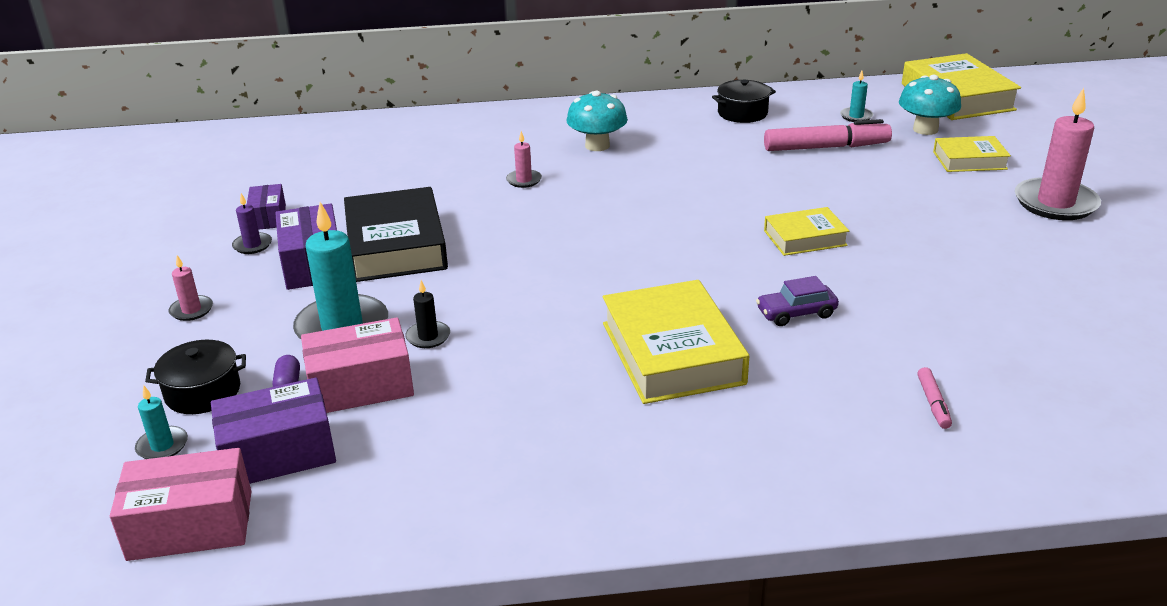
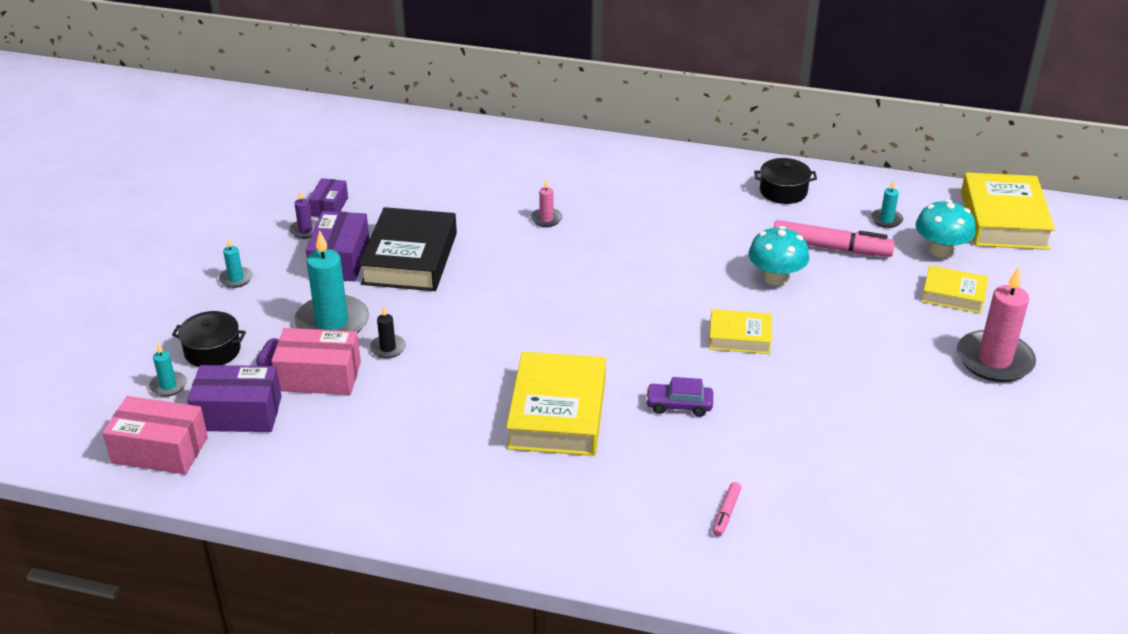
camera: 20 degrees right, 5 degrees up
pink candle [169,255,213,321] -> turquoise candle [219,238,253,288]
turquoise mushroom [567,91,628,151] -> turquoise mushroom moved to [748,226,809,286]

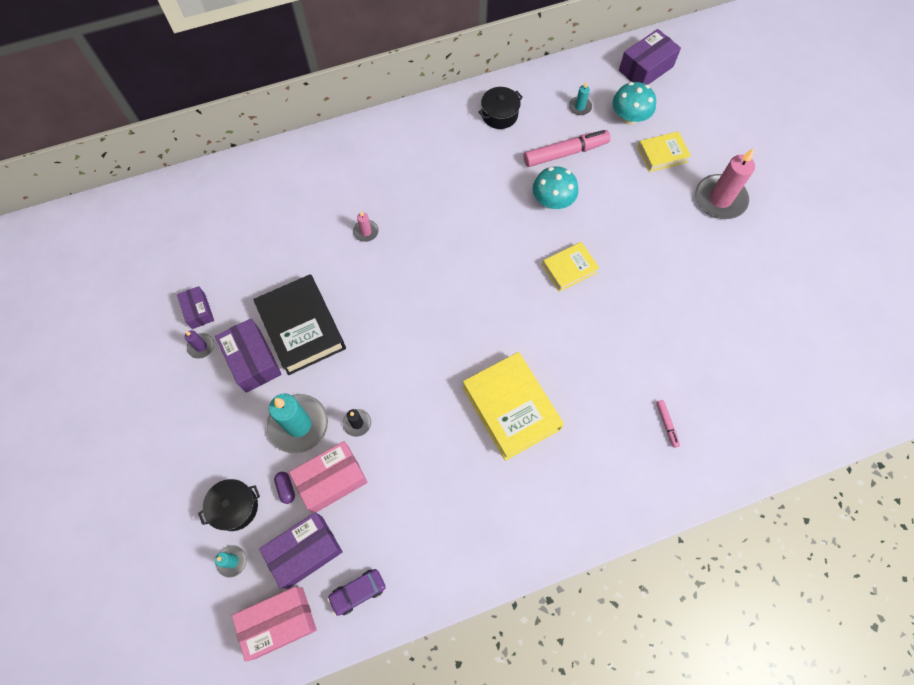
camera: 35 degrees left, 30 degrees up
turquoise candle [219,238,253,288] -> none
purple car [645,377,713,417] -> purple car moved to [327,569,386,616]
yellow book [961,172,1055,250] -> purple box [619,29,681,85]

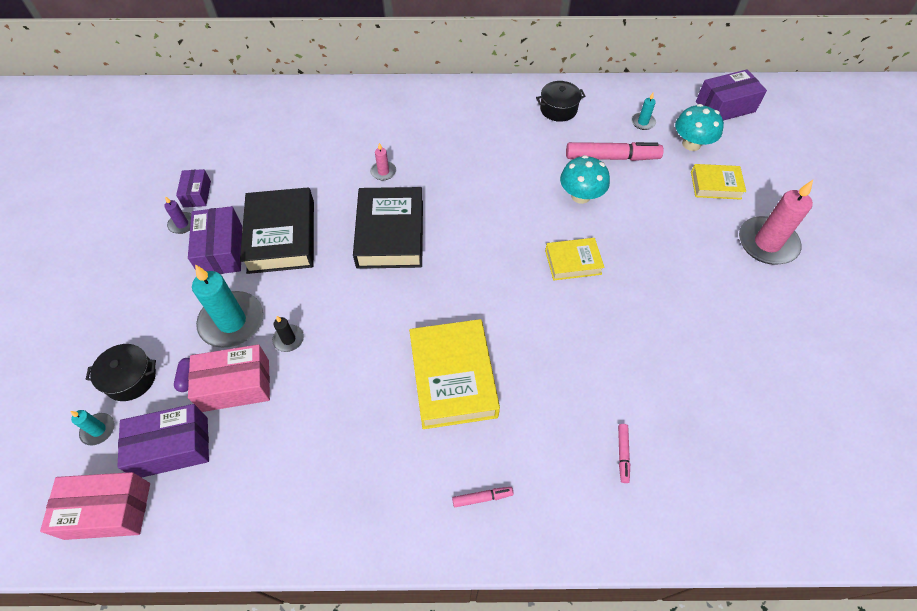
camera: 20 degrees right, 10 degrees down
purple car [327,569,386,616] -> none
none -> black book [353,187,423,269]
none -> pink marker [452,487,514,507]

